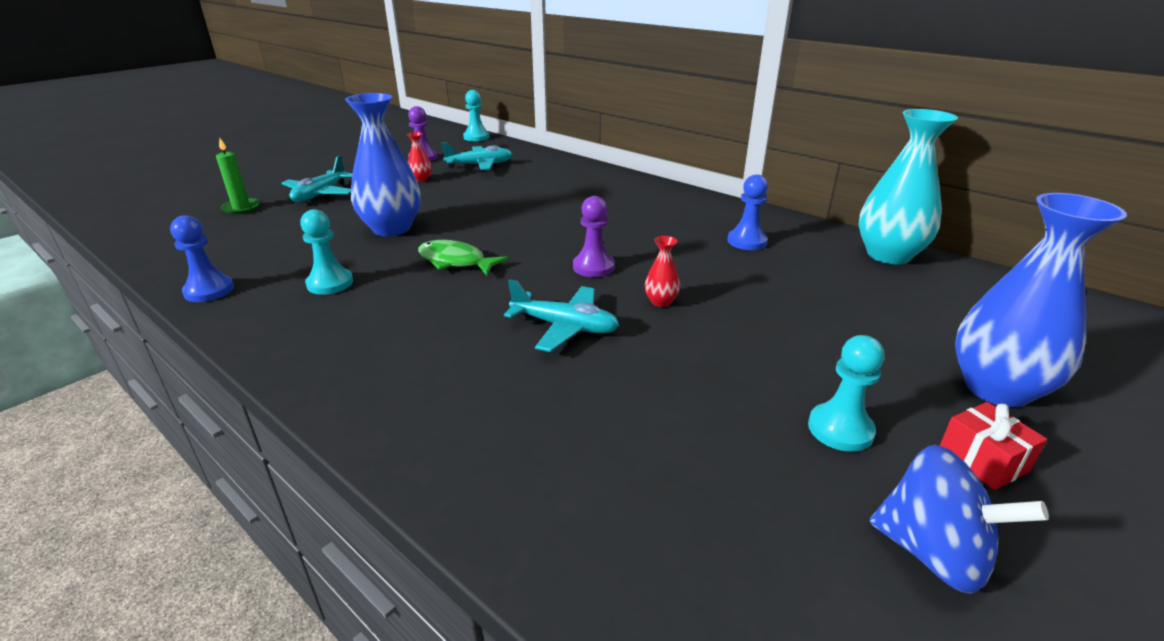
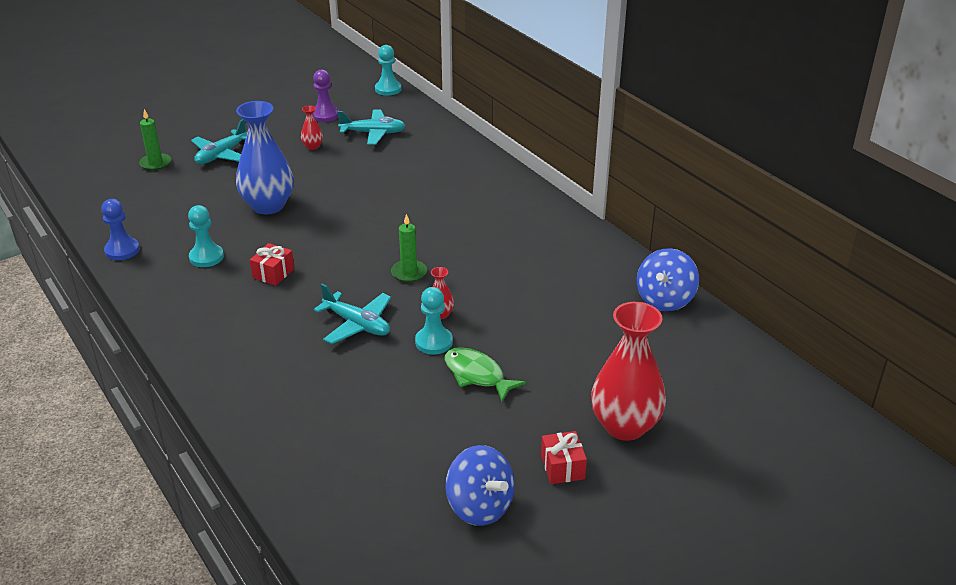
camera: 15 degrees right, 5 degrees up
green fish [418,240,509,275] -> green fish moved to [445,347,526,402]
purple pawn [573,196,615,277] -> green candle [391,214,427,282]
blue pawn [727,174,768,250] -> none
turquoise pawn [808,335,884,452] -> turquoise pawn moved to [415,287,453,355]
turquoise vase [859,109,958,264] -> blue spinning top [637,248,699,311]
blue vase [955,193,1127,407] -> red vase [591,302,666,441]
none -> red gift [250,243,294,286]

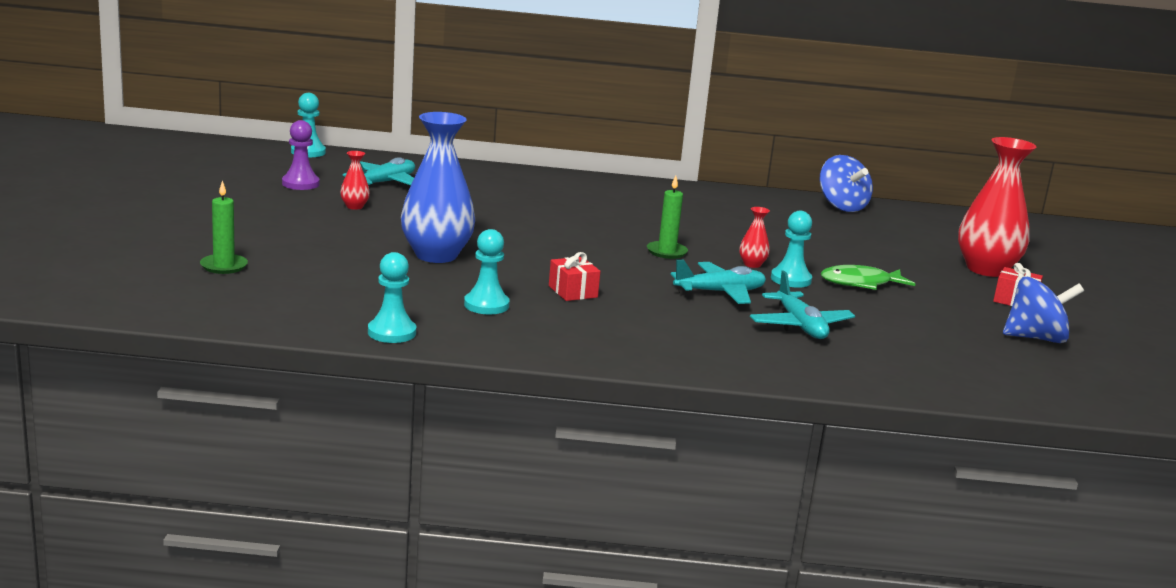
camera: 55 degrees left, 15 degrees down
blue pawn [101,199,140,260] -> turquoise pawn [368,252,416,343]
turquoise plane [191,119,247,164] -> turquoise plane moved to [750,271,855,339]

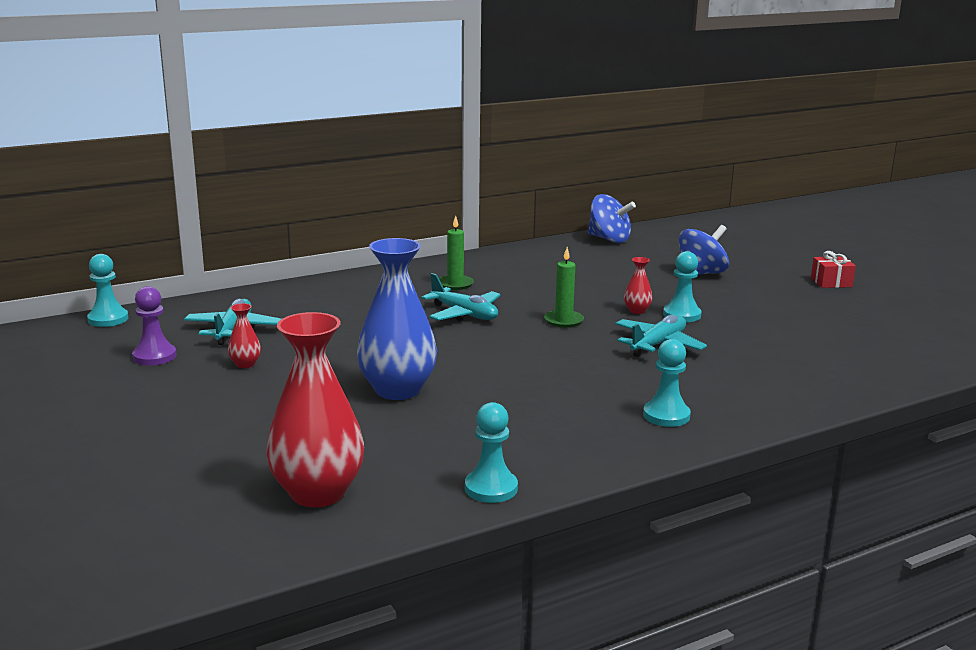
camera: 30 degrees left, 0 degrees up
green candle [200,180,248,274] -> green candle moved to [439,216,474,290]
turquoise pawn [464,229,510,314] -> turquoise pawn moved to [643,339,691,427]
red gift [549,252,600,301] -> none
turquoise plane [750,271,855,339] -> turquoise plane moved to [421,273,501,321]
green fish [821,265,915,290] -> none
red vase [958,137,1036,277] -> red vase moved to [266,312,364,507]
blue spinning top [1003,277,1084,343] -> blue spinning top moved to [679,225,729,275]

